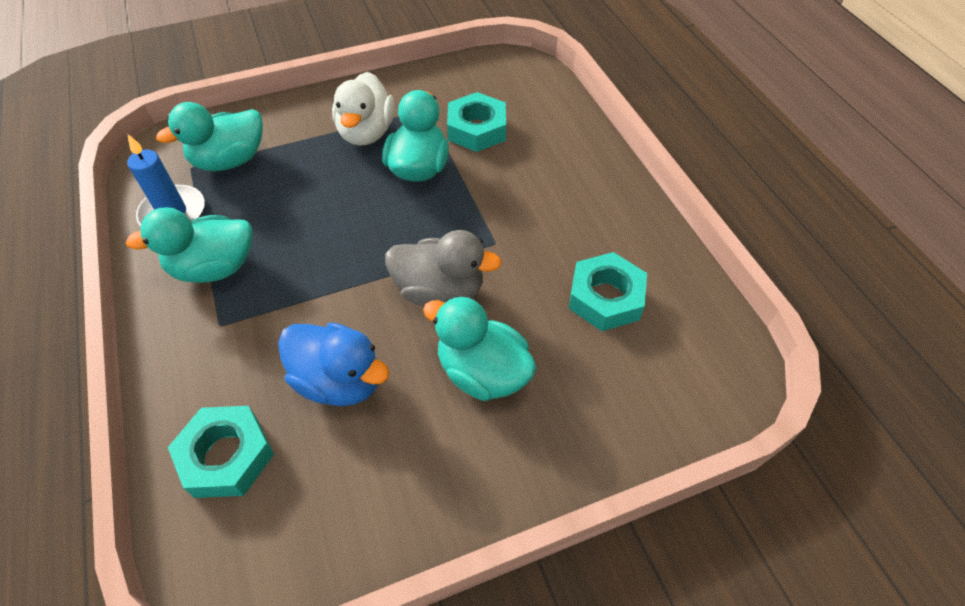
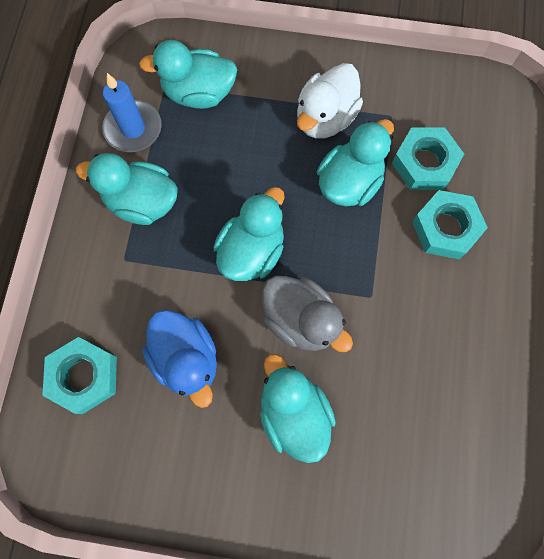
camera: 30 degrees right, 20 degrees up
turquoise nut [569,252,647,331] -> turquoise nut moved to [412,190,488,259]
none -> turquoise duck [213,187,285,281]

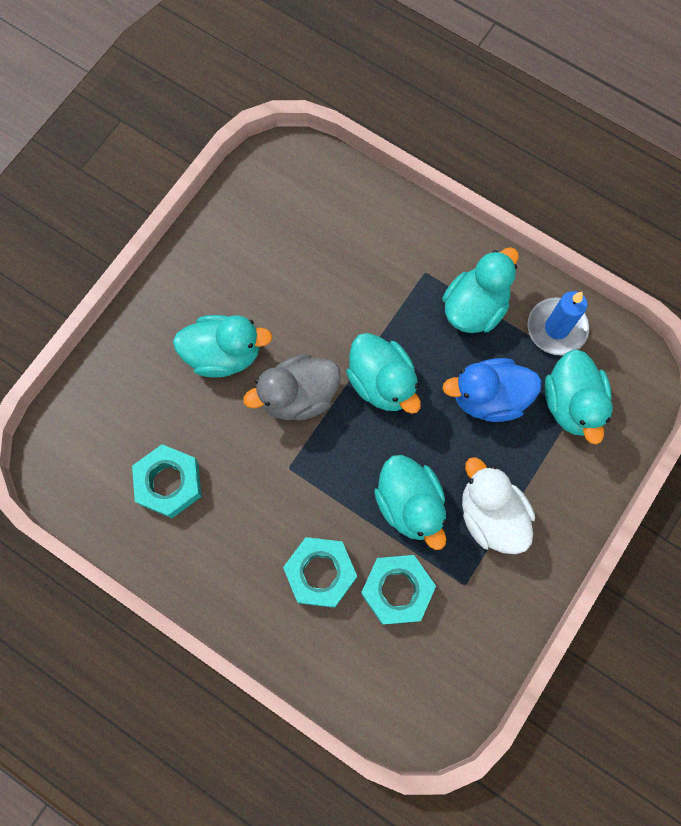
camera: 115 degrees right, 0 degrees up
turquoise nut [42,337,117,414] -> turquoise nut moved to [132,444,201,518]
turquoise duck [139,40,237,109] -> turquoise duck turned 150 degrees clockwise [545,349,613,444]
blue duck [143,310,217,408] -> blue duck moved to [442,358,542,422]

